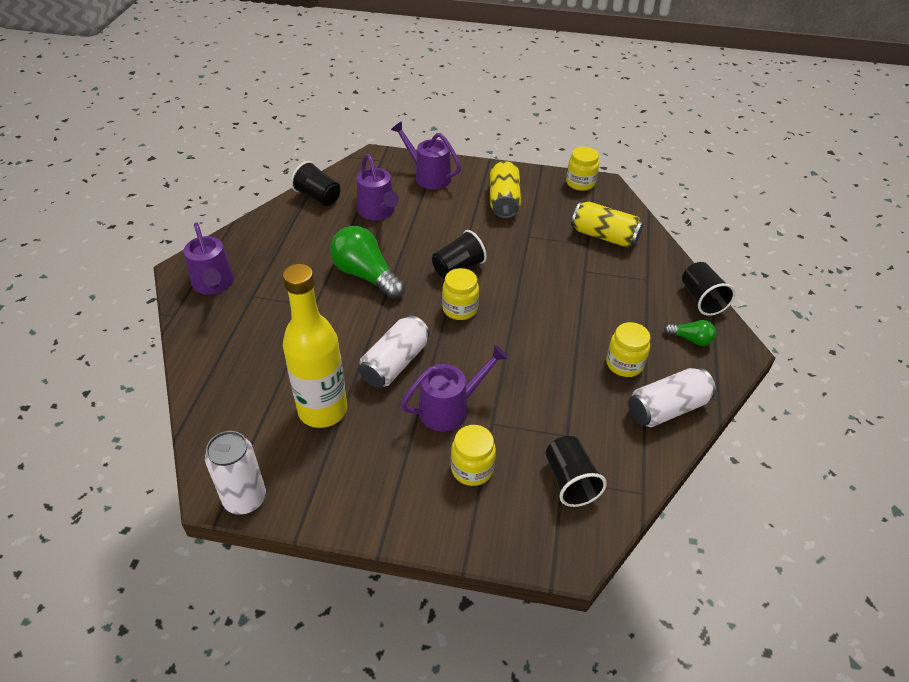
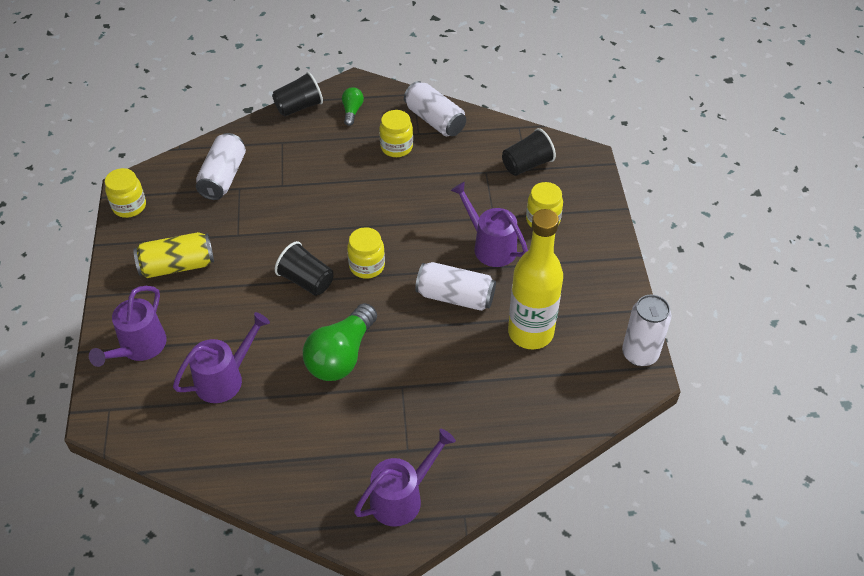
camera: 105 degrees left, 5 degrees up
black cup [291,161,340,206] -> none
yellow can [571,202,644,248] -> white can [196,133,246,200]

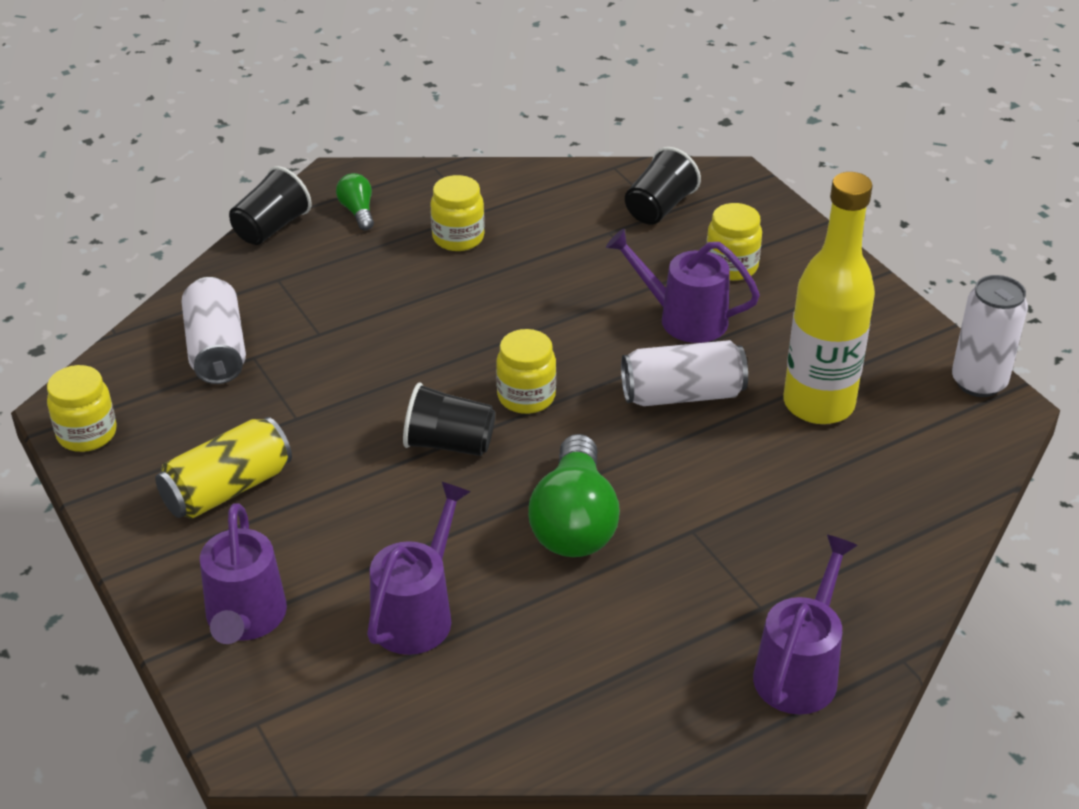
camera: 25 degrees left, 10 degrees down
white can [404,81,466,136] -> none

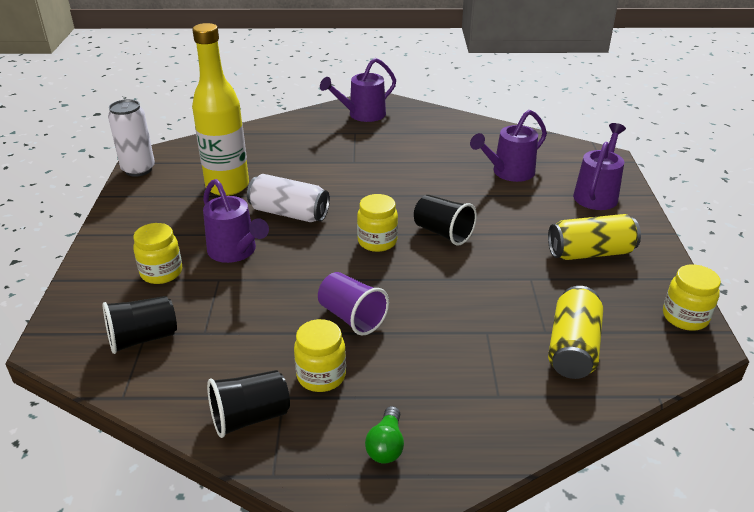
camera: 150 degrees left, 5 degrees down
white can [181,277,246,384] -> yellow can [548,286,603,379]
black cup [229,166,311,245] -> black cup moved to [207,370,290,438]
green light bulb [528,434,620,557] -> none
none -> purple cup [318,272,389,336]

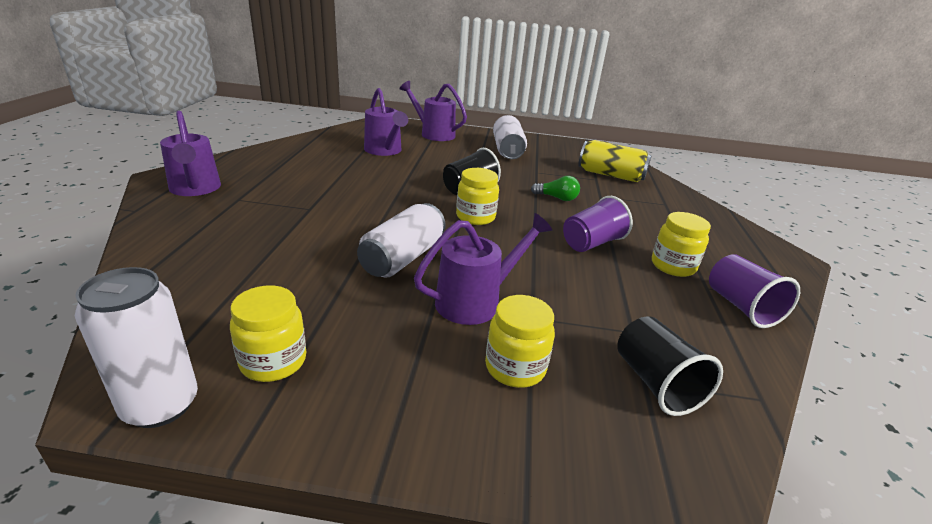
camera: 85 degrees left, 5 degrees down
yellow bottle [192,23,249,196] -> none
black cup [207,370,290,438] -> purple cup [709,254,800,328]
green light bulb [365,406,404,464] -> green light bulb moved to [531,176,580,201]
yellow can [548,214,641,260] -> white can [493,115,527,159]
yellow jar [663,264,721,331] -> yellow jar moved to [230,286,306,382]

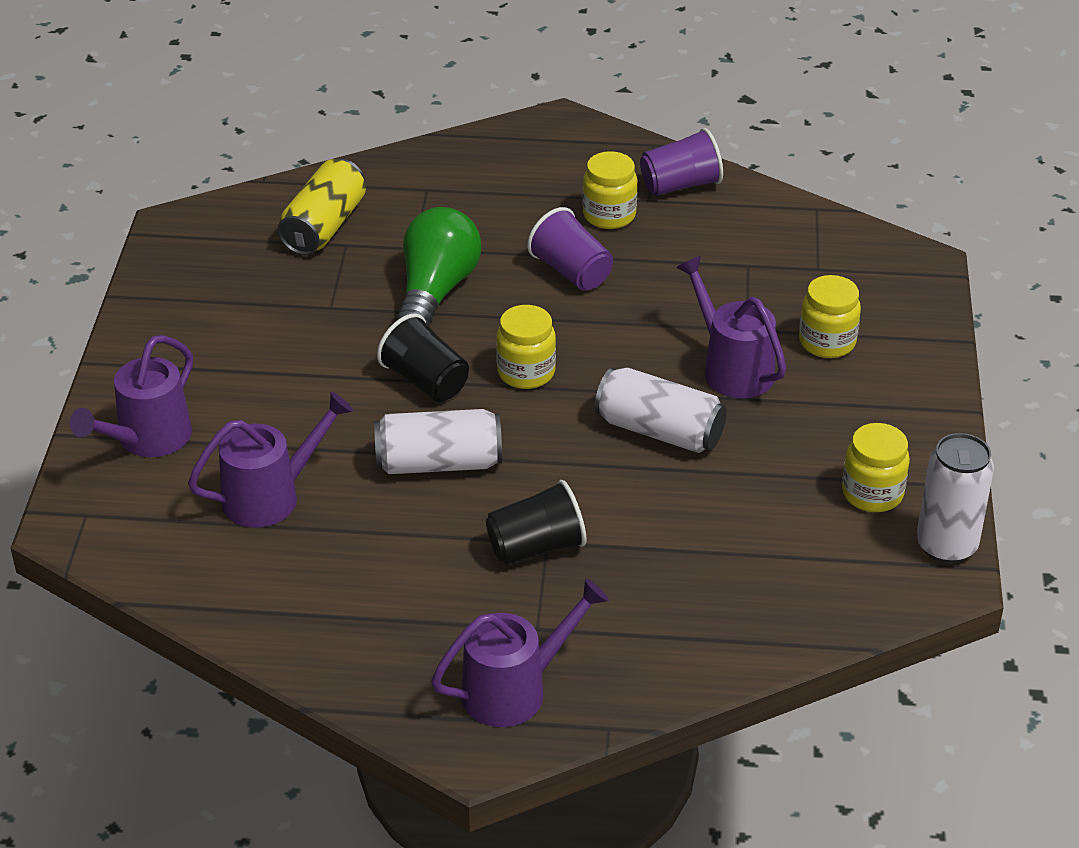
camera: 90 degrees left, 10 degrees up
white can [493,115,527,159] -> white can moved to [374,409,502,474]
green light bulb [531,176,580,201] -> green light bulb [396,207,481,327], size x2.02
black cup [617,316,723,416] -> black cup moved to [486,480,586,565]

